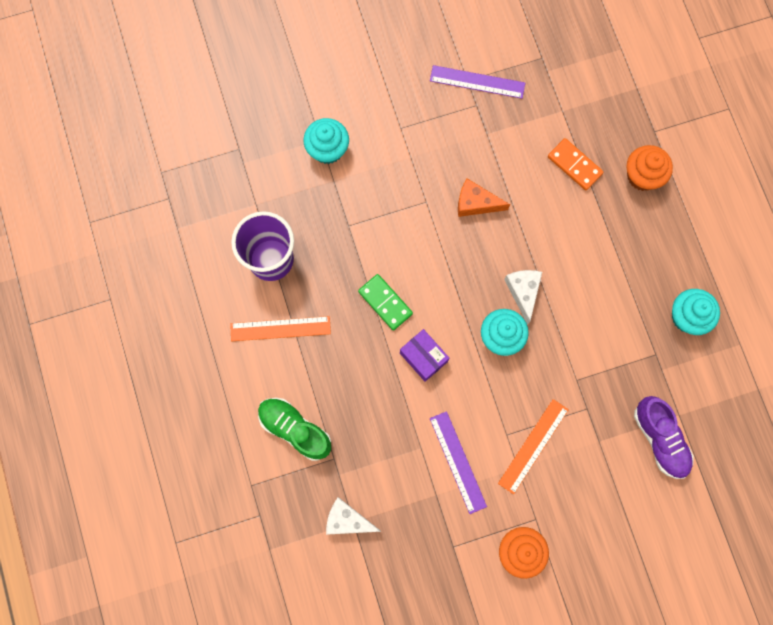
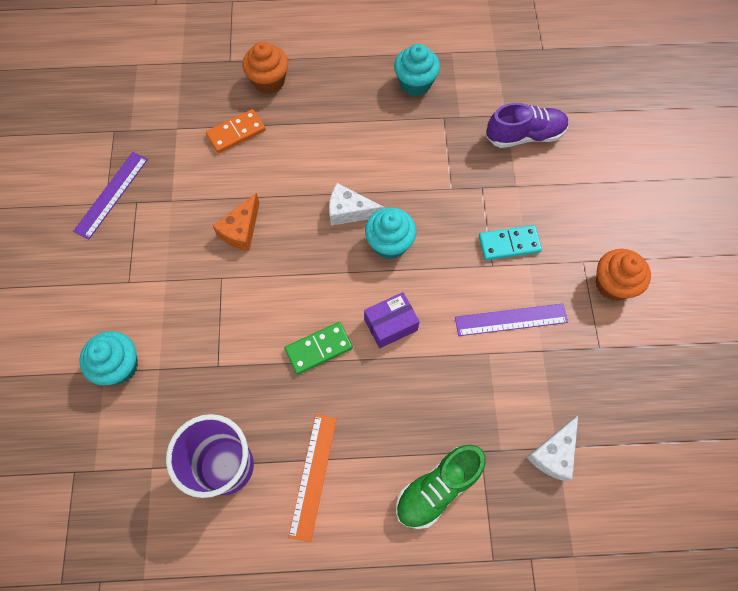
camera: 75 degrees left, 10 degrees down
orange ruler [498,399,569,494] -> turquoise domino [479,225,542,260]

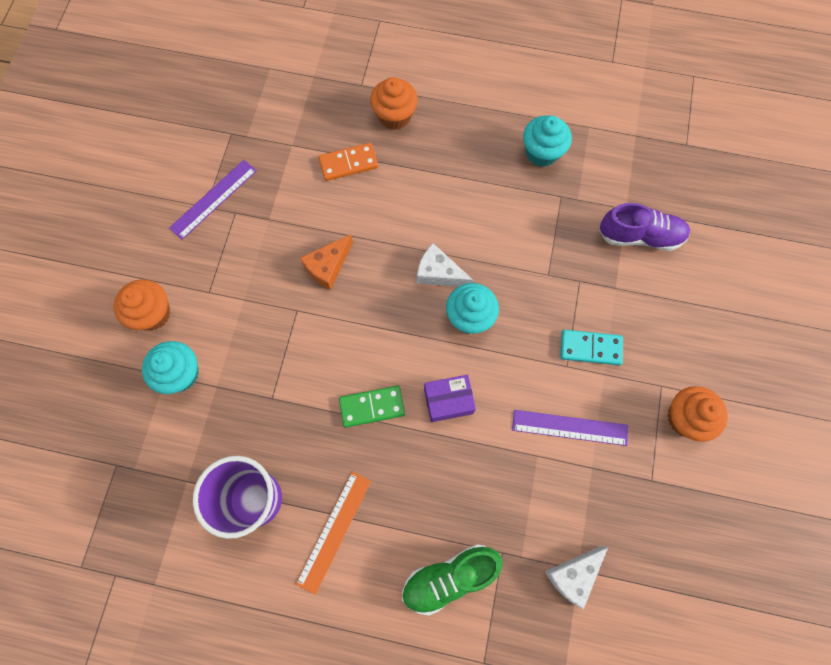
camera: 15 degrees right, 5 degrees up
none -> orange cupcake [113,280,170,331]

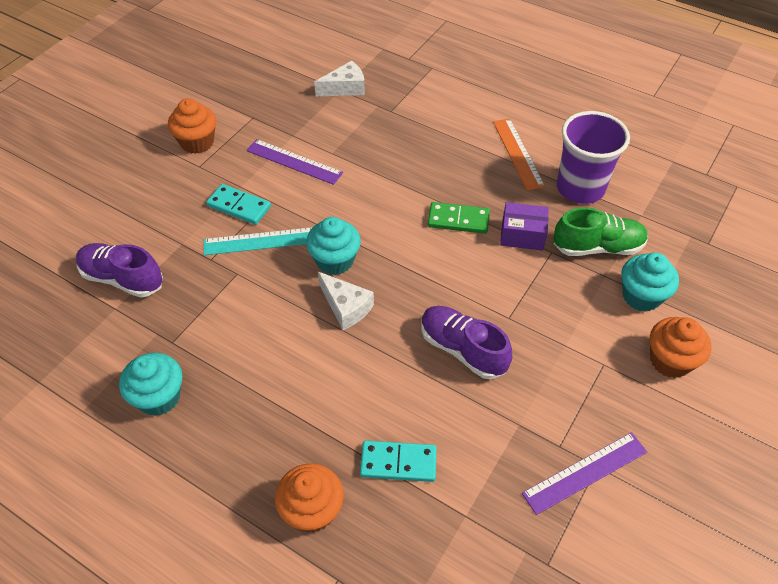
camera: 160 degrees left, 20 degrees down
orange ruler [296,472,371,595] -> orange ruler turned 60 degrees counterclockwise [493,118,545,191]
orange cheese [300,234,353,290] -> purple shoe [421,306,512,379]
orange domino [318,143,378,181] -> turquoise domino [360,441,437,482]
green shoe [402,544,503,616] -> green shoe moved to [554,208,648,256]
purple box [424,375,476,422] -> purple box moved to [500,202,549,251]
none -> turquoise ruler [204,227,313,255]

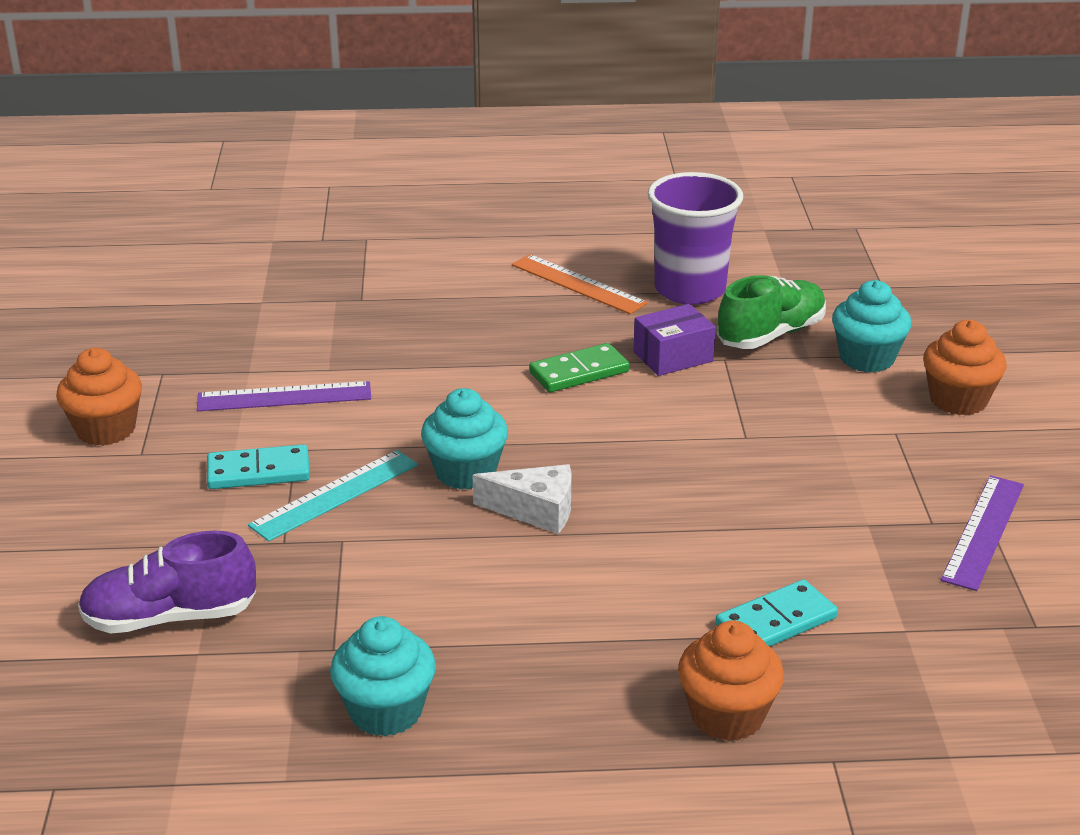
camera: 35 degrees left, 20 degrees down
white cheese [314,61,365,96] -> none
purple shoe [421,306,512,379] -> none

